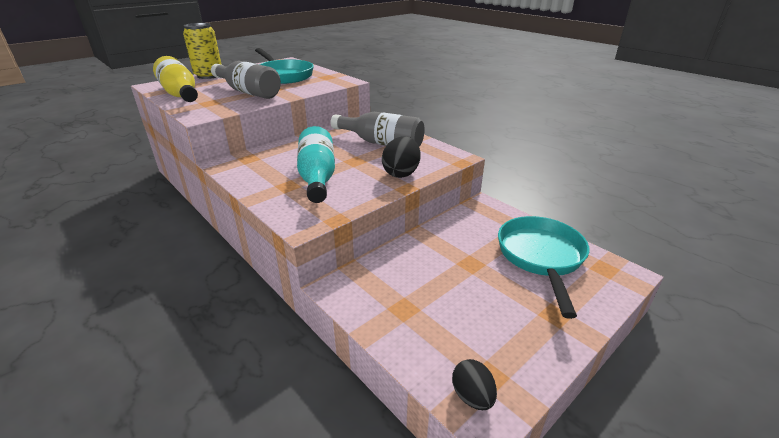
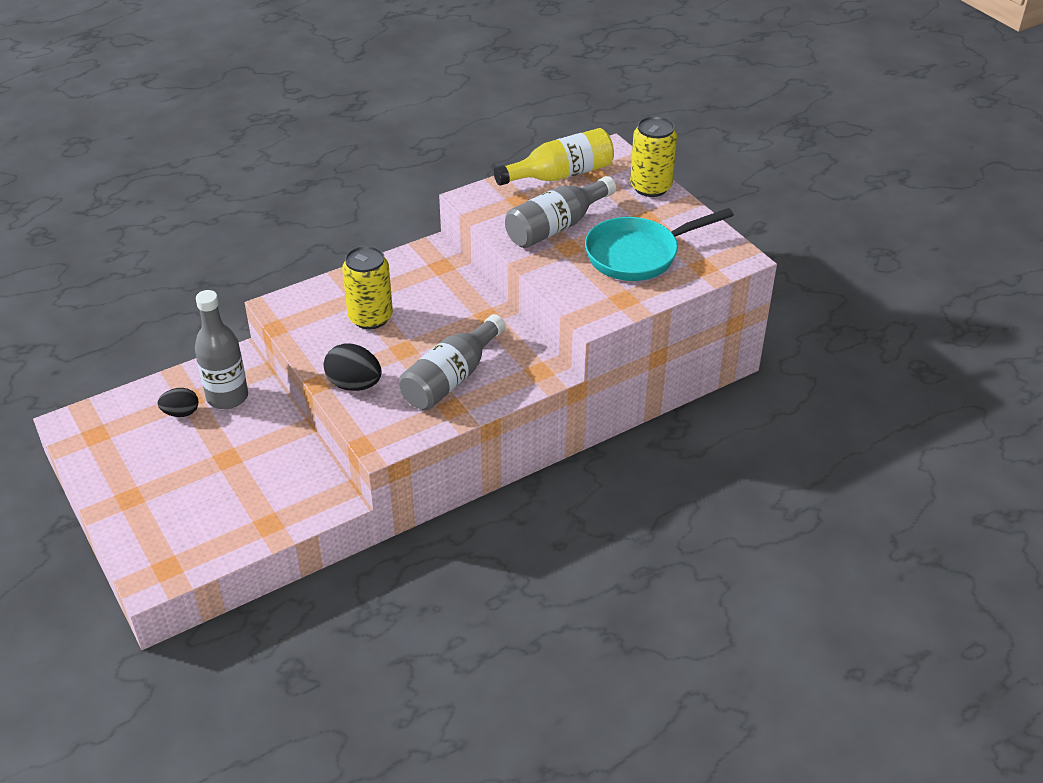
camera: 100 degrees right, 10 degrees up
turquoise bottle [297,126,335,203] -> yellow can [342,246,393,329]
black egg [452,359,497,410] -> black egg moved to [157,388,199,417]
turquoise pan [498,216,589,319] -> none
none -> grey bottle [195,290,248,409]

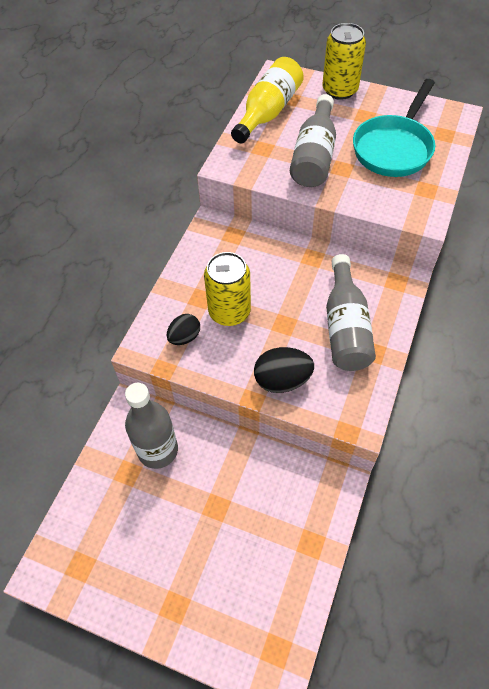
camera: 35 degrees left, 15 degrees up
black egg [157,388,199,417] -> black egg moved to [167,314,200,345]

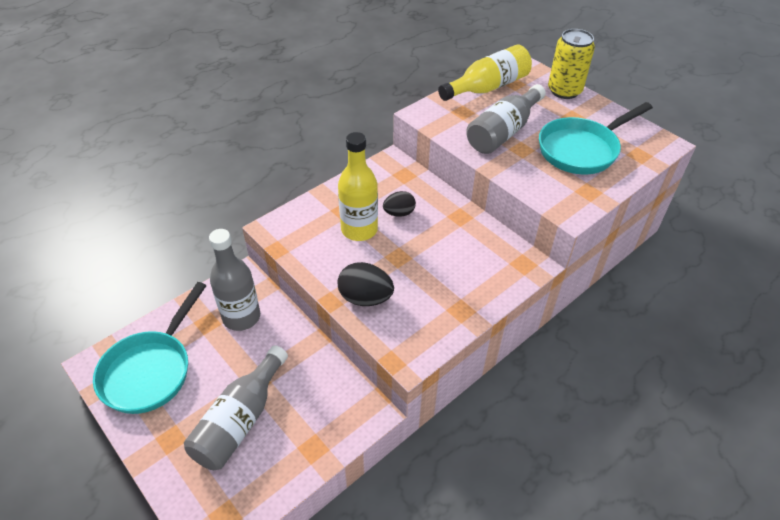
camera: 25 degrees right, 10 degrees down
black egg [167,314,200,345] -> black egg moved to [383,191,416,217]
yellow can [204,252,251,326] -> yellow bottle [338,132,378,241]
grey bottle [326,254,376,371] -> grey bottle moved to [184,345,288,470]
none -> turquoise pan [93,282,206,414]

